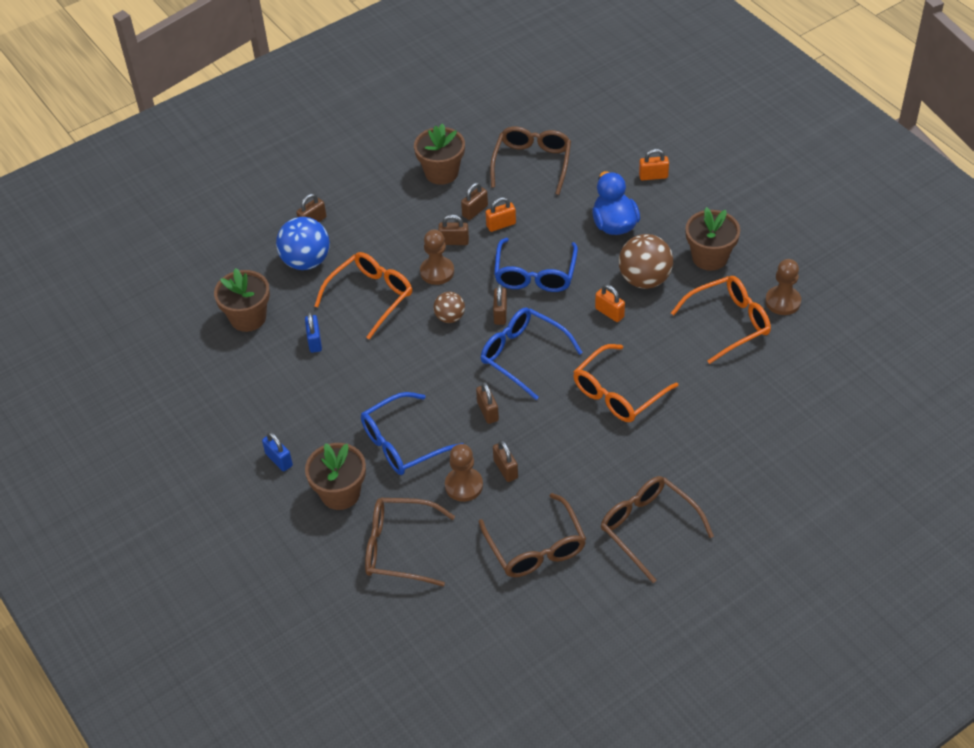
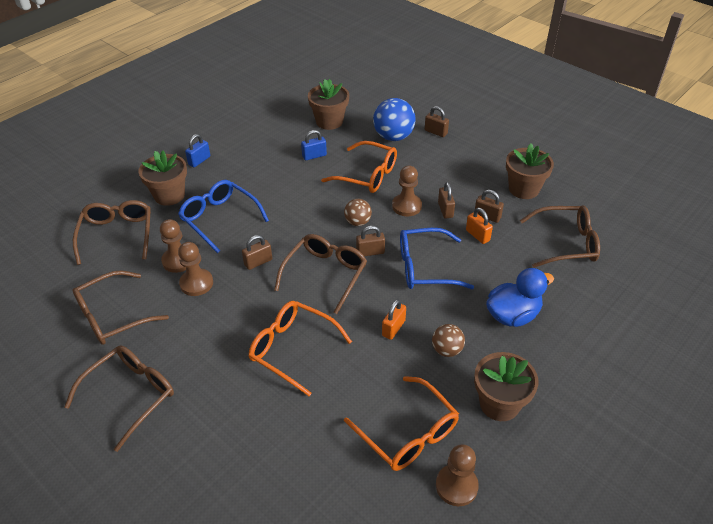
camera: 75 degrees right, 5 degrees down
blue glasses [481,308,583,400] -> brown glasses [274,234,367,314]
brown padlock [493,440,518,482] -> brown pawn [178,242,213,296]
brown ball [619,234,673,289] -> brown ball [432,324,465,357], size x0.57
orange padlock [639,149,669,181] -> none

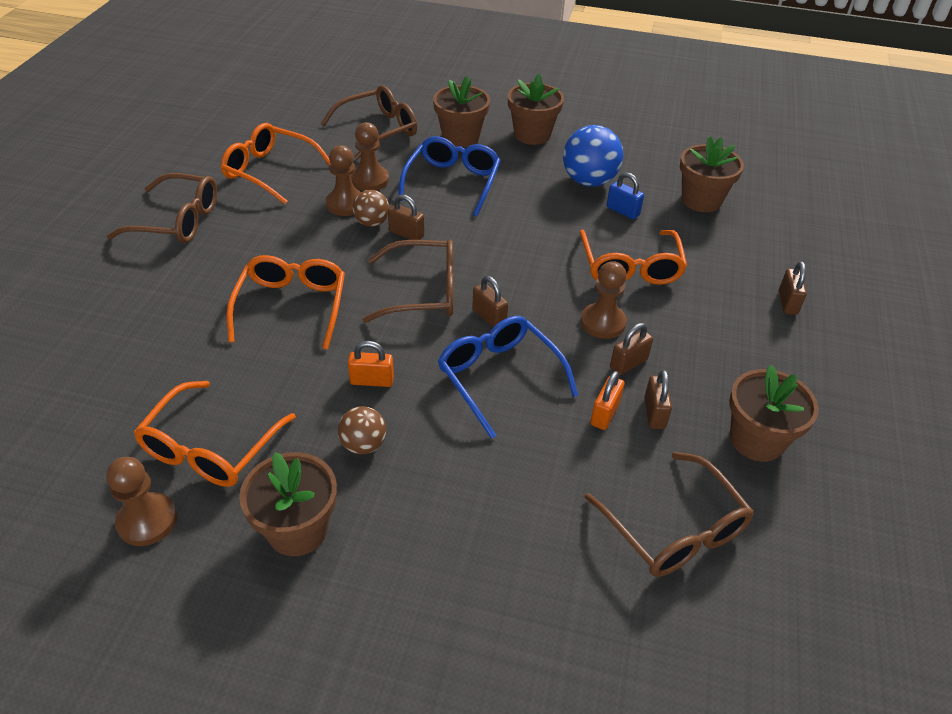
camera: 60 degrees right, 0 degrees up
brown glasses [72,270,169,345] -> orange glasses [221,123,331,204]
blue padlock [185,134,210,167] -> brown flower pot [508,74,564,145]
brown ball [344,199,372,226] -> brown ball moved to [353,190,389,227]
blue ball [373,98,416,141] -> blue ball moved to [563,125,624,187]
blue duck [486,268,554,327] -> none

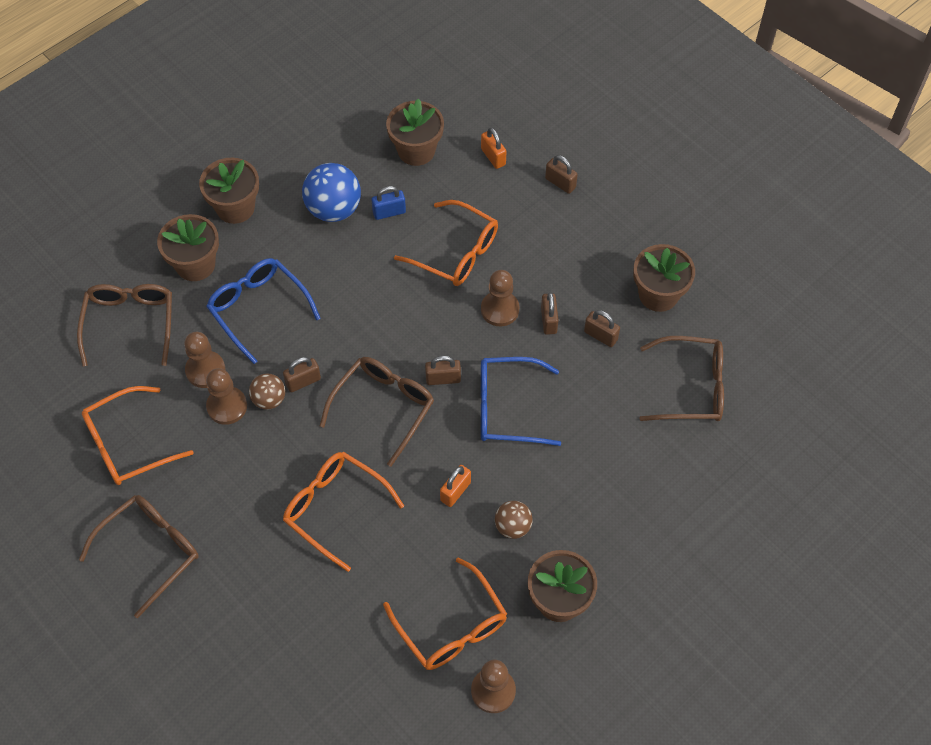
camera: 55 degrees left, 15 degrees up
orange padlock [590,371,625,430] -> orange padlock moved to [481,128,507,169]

